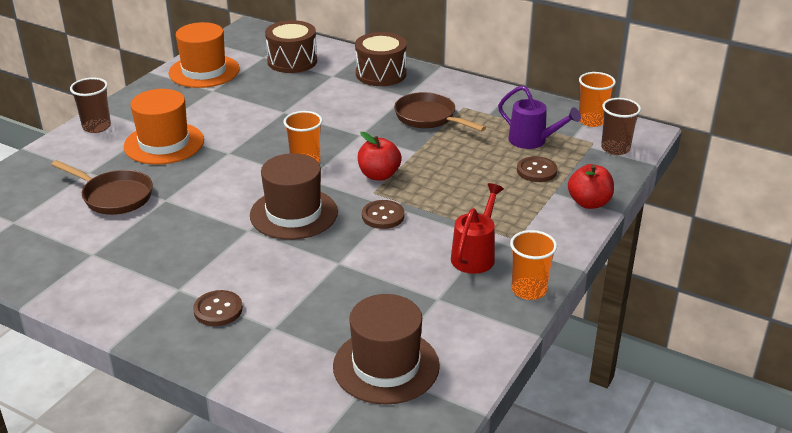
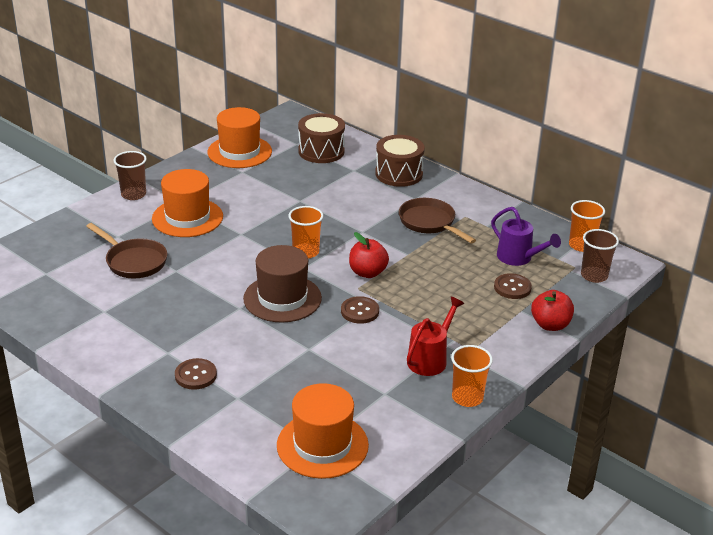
camera: 10 degrees right, 0 degrees up
brown hat [333,294,440,405] -> orange hat [277,383,369,479]

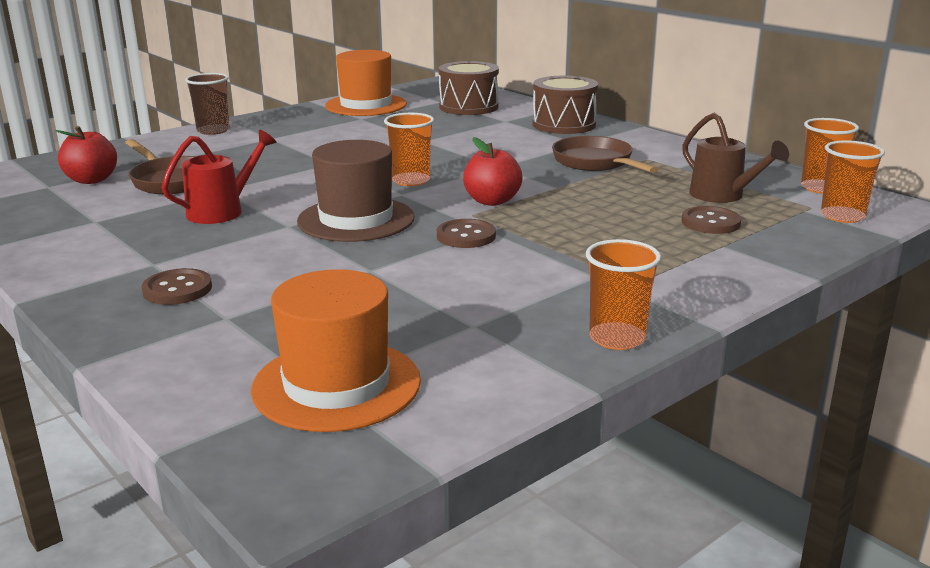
camera: 10 degrees right, 10 degrees down
orange hat [152,169,223,237] -> none
red watering can [407,297,464,376] -> red watering can moved to [161,130,276,224]
purple watering can [491,207,561,266] -> brown watering can [682,112,789,203]
red apple [531,290,574,331] -> red apple moved to [55,126,117,184]
brown cup [581,229,619,283] -> orange cup [821,140,885,223]

